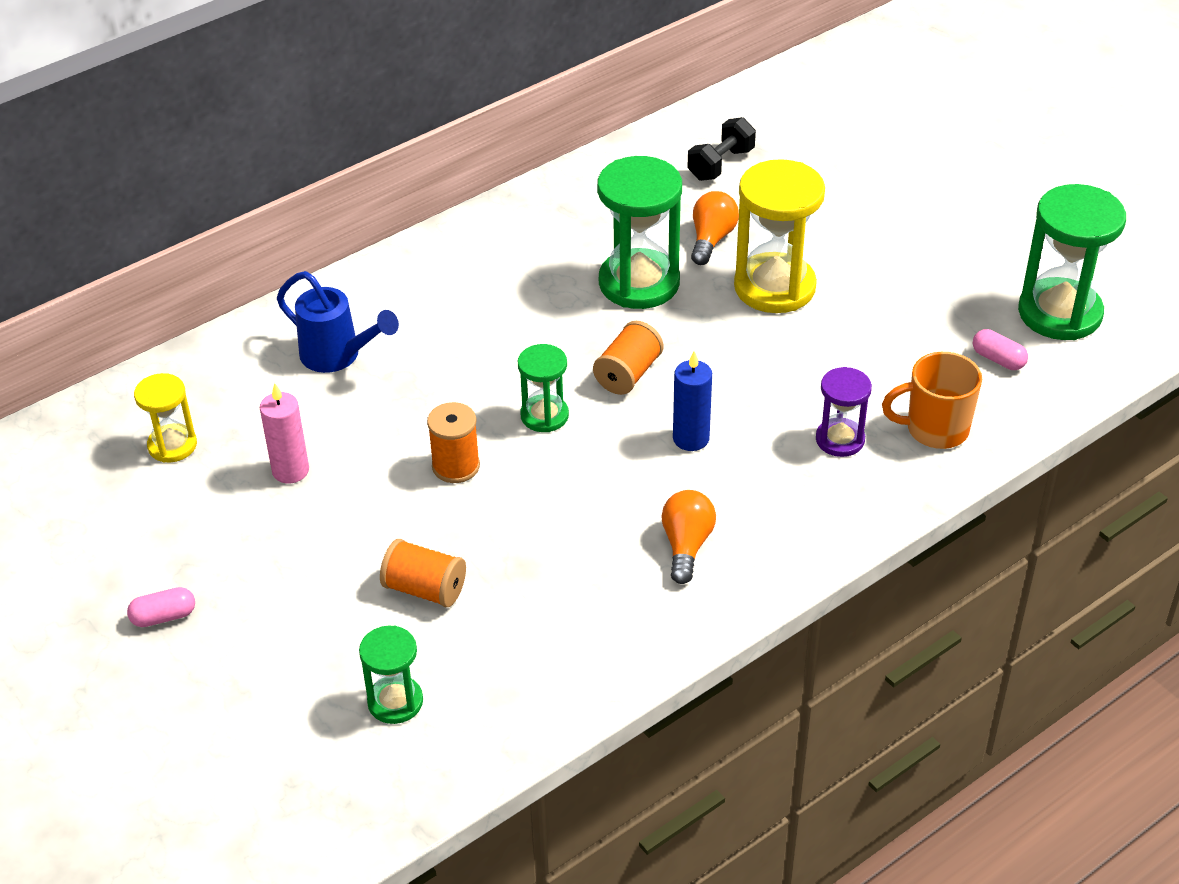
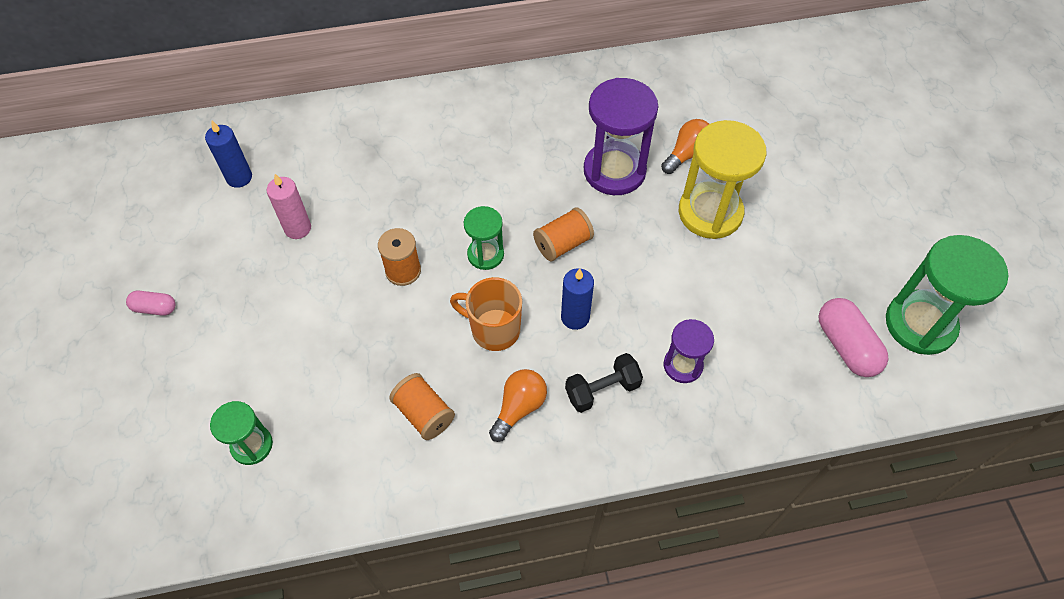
camera: 25 degrees right, 15 degrees up
yellow hourglass [134,373,197,463] -> blue candle [205,121,252,188]
blue watering can [277,271,399,373] -> none
orange spool [380,539,466,607] -> orange spool moved to [389,373,455,440]
green hourglass [597,156,682,309] -> purple hourglass [584,78,658,195]
black dumbbell [688,117,756,181] -> black dumbbell moved to [565,353,643,413]
orange mug [882,352,982,449] -> orange mug moved to [450,277,522,351]
pink capsule [973,329,1028,370] -> pink capsule [818,298,888,377], size x1.76

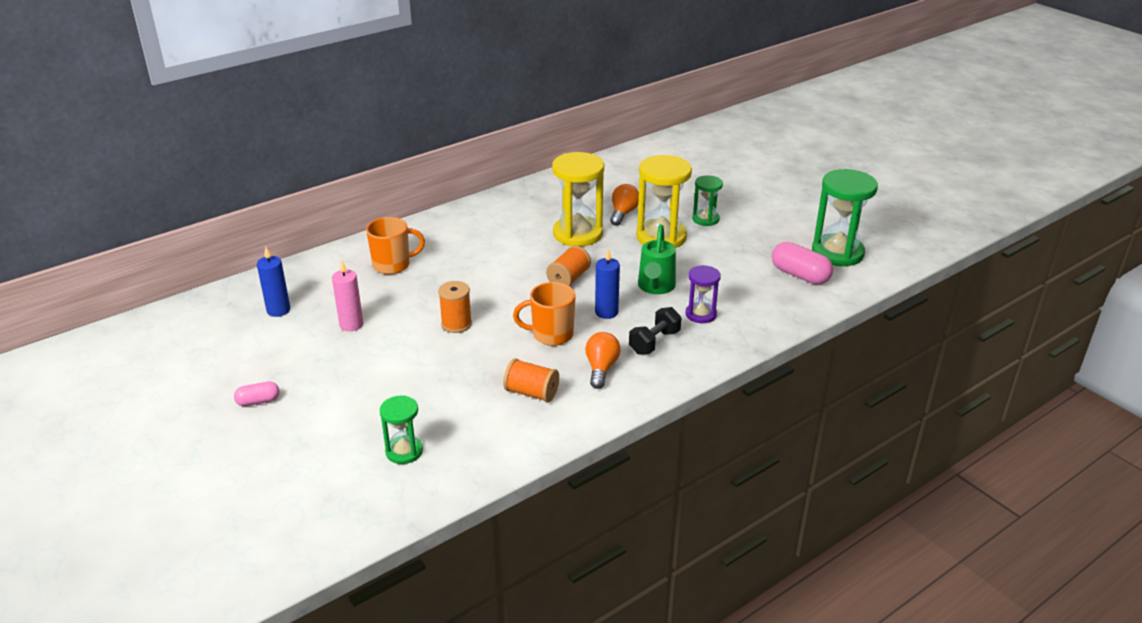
camera: 25 degrees left, 25 degrees down
green hourglass [464,206,504,270] -> green hourglass moved to [692,175,723,226]
purple hourglass [584,78,658,195] -> yellow hourglass [552,152,604,247]
none -> orange mug [366,217,425,275]
none -> green watering can [638,224,676,294]

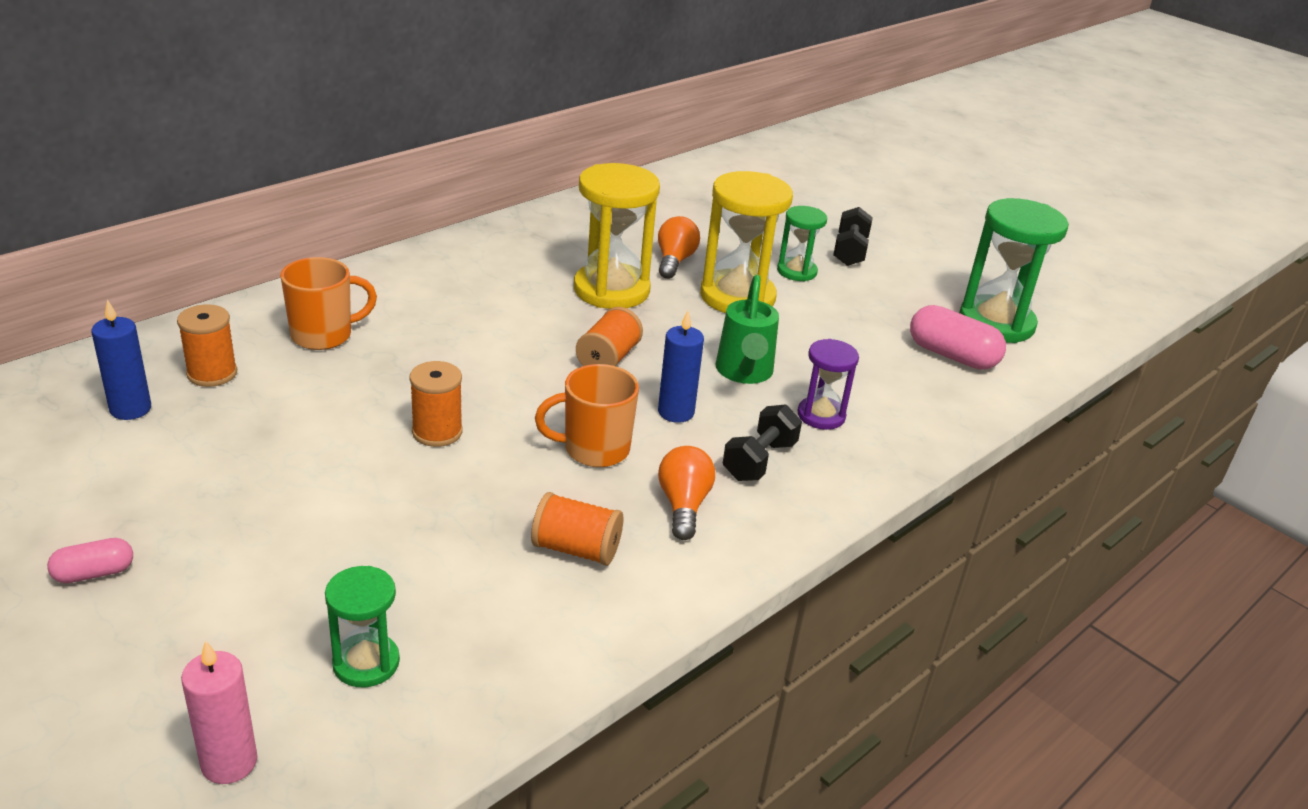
camera: 10 degrees left, 0 degrees up
pink candle [332,260,363,331] -> pink candle moved to [181,640,257,784]
none -> orange spool [177,304,237,387]
none -> black dumbbell [833,207,873,266]

